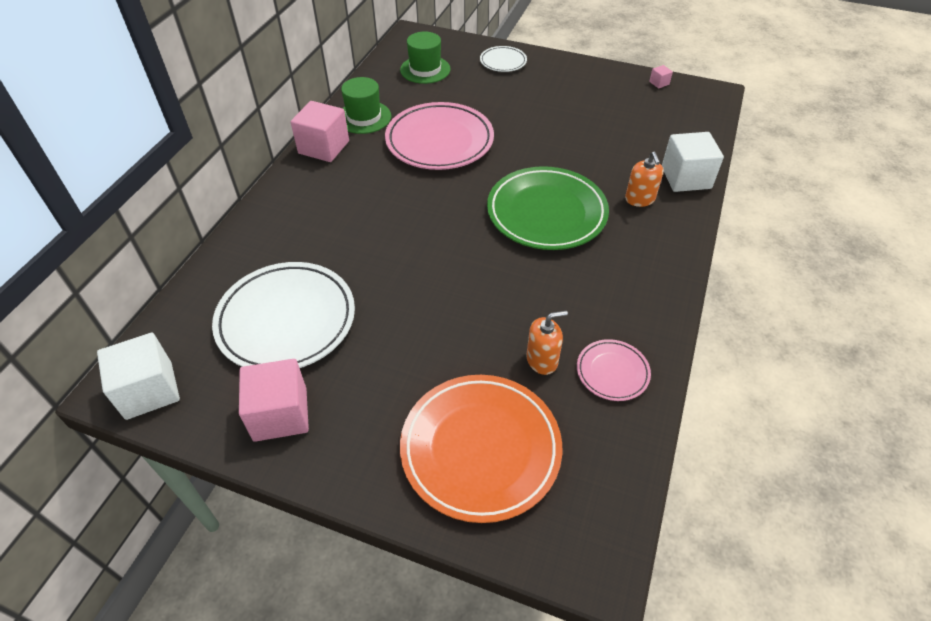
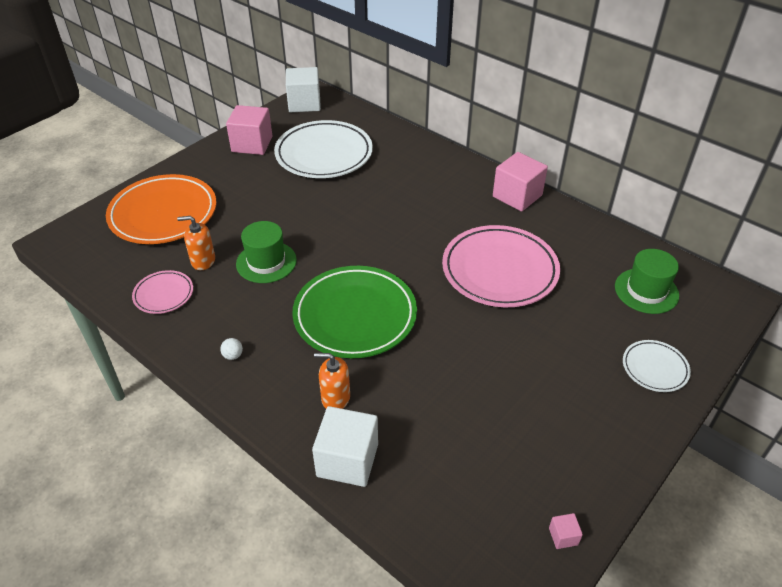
camera: 110 degrees right, 5 degrees down
green hat [341,77,391,134] -> green hat moved to [236,221,297,283]
orange soap dispenser [526,311,568,375] -> orange soap dispenser turned 90 degrees clockwise [177,216,215,270]
none -> white ball [220,338,243,360]

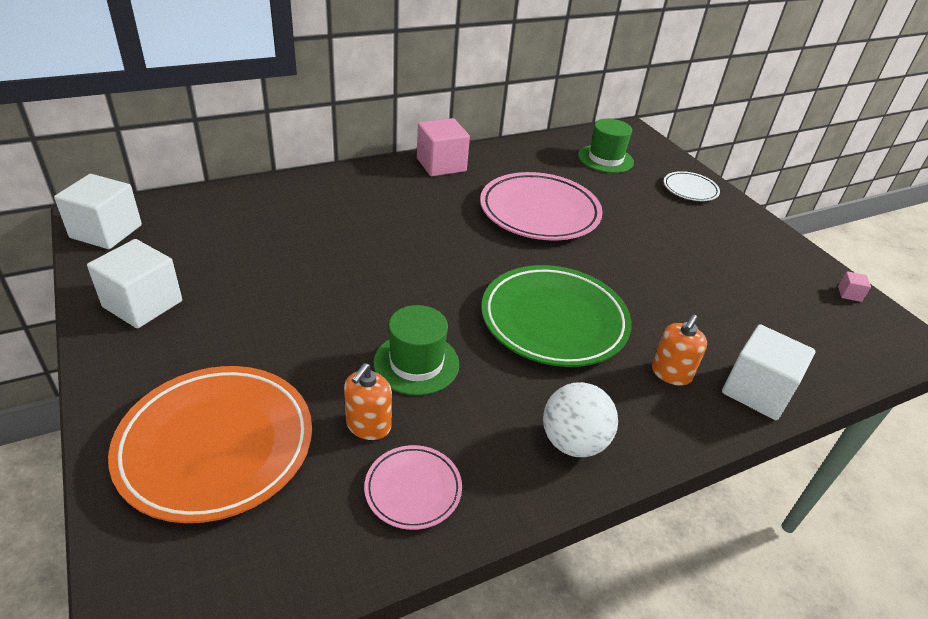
camera: 70 degrees left, 5 degrees down
white ball [220,338,243,360] -> white ball [543,382,618,457], size x2.40
pink cube [226,105,273,155] -> white cube [87,239,182,328]
white plate [274,120,373,178] -> none

